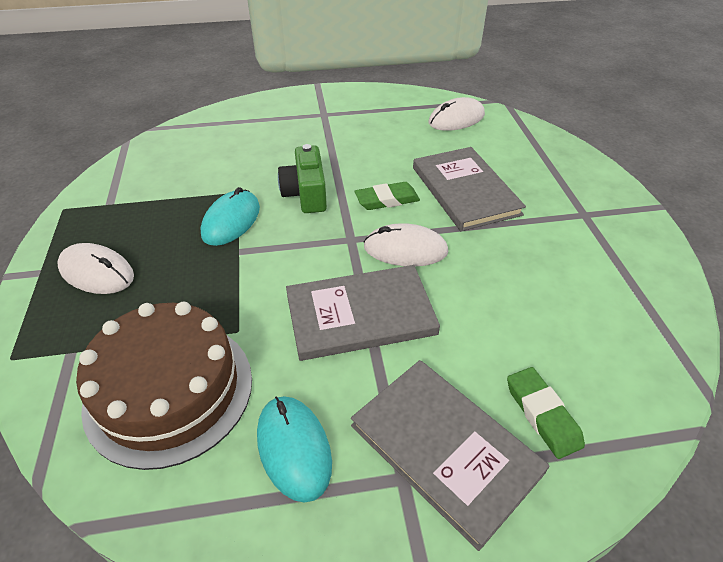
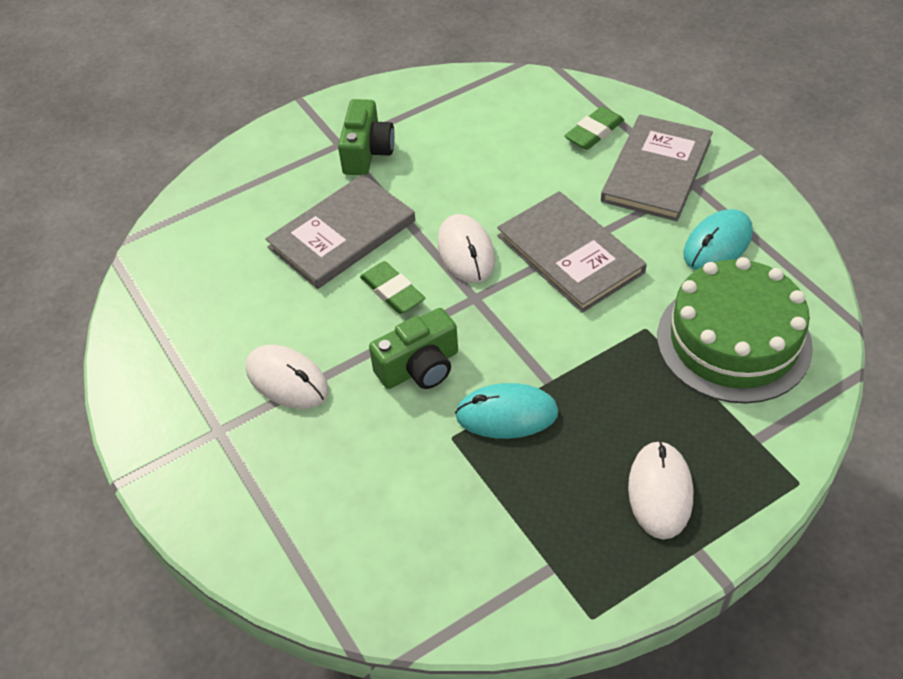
camera: 110 degrees left, 5 degrees up
brown cake [76,302,252,470] -> green cake [657,257,813,403]
white mouse [429,97,485,131] -> white mouse moved to [246,345,329,409]
none -> green camera [338,99,395,175]

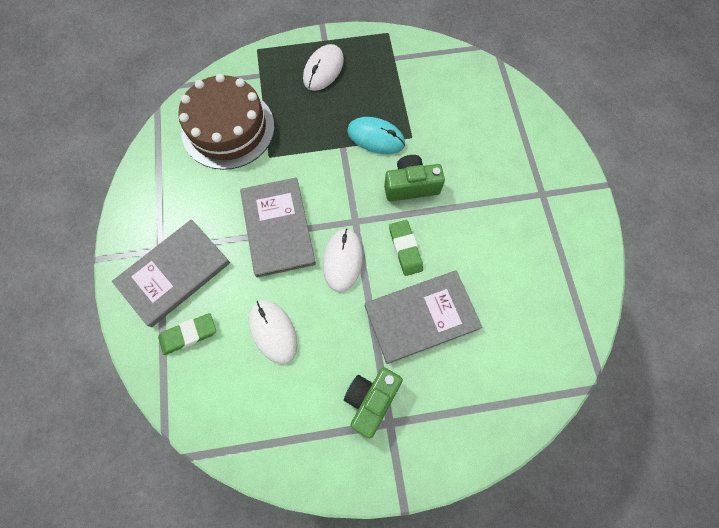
camera: 160 degrees left, 20 degrees up
white mouse [246,345,329,409] -> white mouse moved to [249,300,297,364]
green cake [657,257,813,403] -> brown cake [178,74,274,170]
turquoise mouse [683,209,753,270] -> none

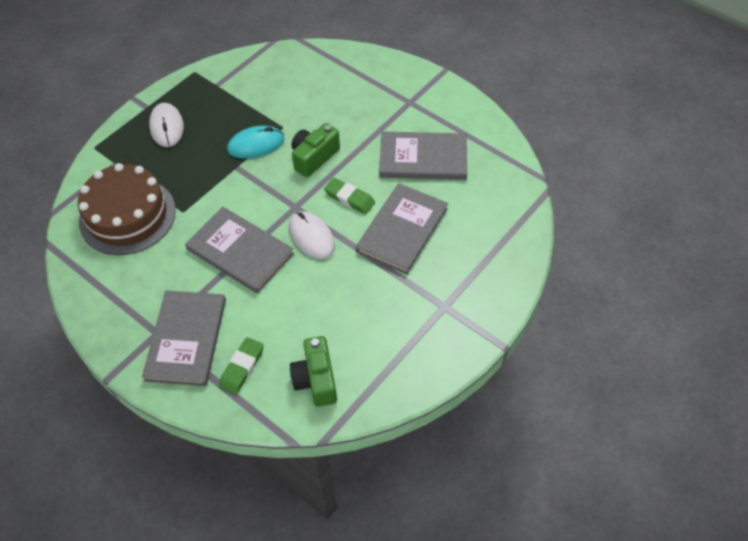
camera: 40 degrees left, 15 degrees down
white mouse [249,300,297,364] -> none
green camera [344,367,403,438] -> green camera moved to [290,336,337,407]
none -> grey book [379,132,467,180]

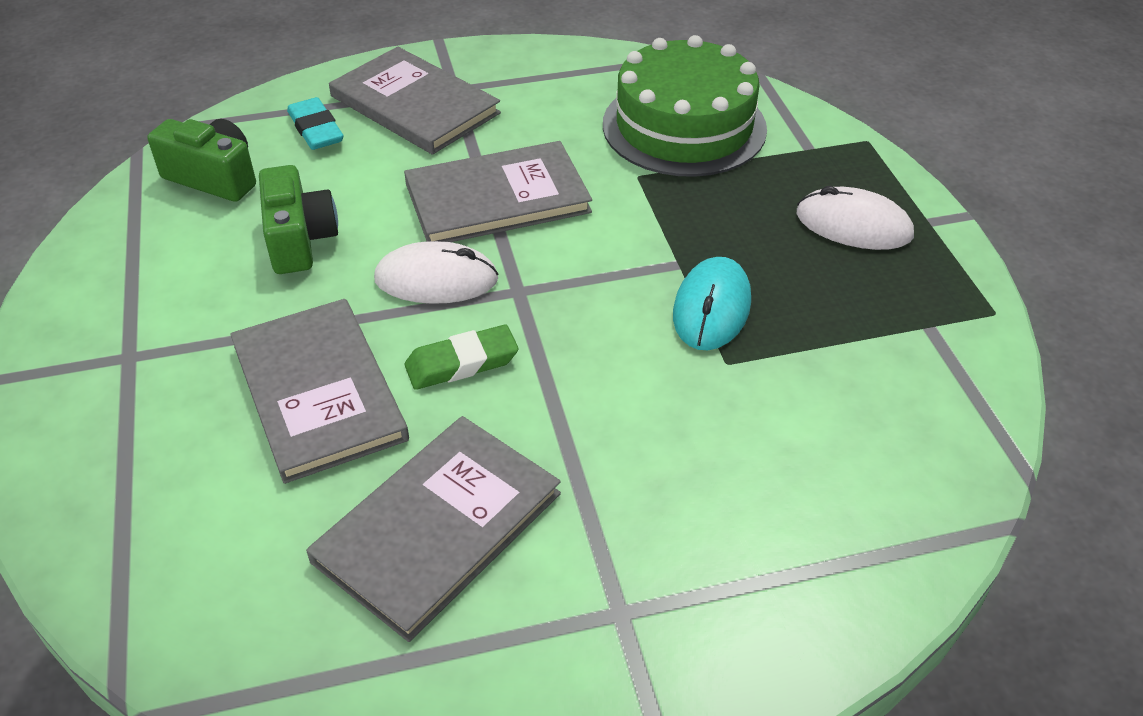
camera: 125 degrees right, 10 degrees down
brown cake [78,163,176,255] -> green cake [603,35,767,177]
green eraser [219,337,264,395] -> turquoise eraser [287,97,344,150]
green camera [291,123,340,177] -> green camera moved to [259,165,338,274]

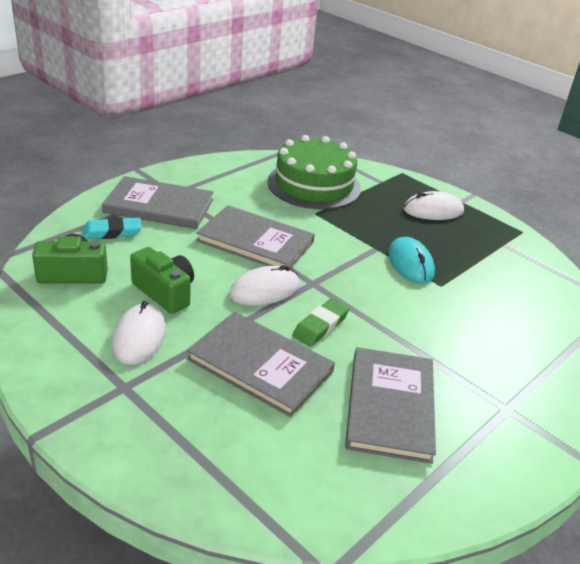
camera: 35 degrees left, 10 degrees down
turquoise eraser [287,97,344,150] -> turquoise eraser turned 45 degrees counterclockwise [82,217,142,239]
grey book [404,141,592,242] -> grey book turned 75 degrees clockwise [196,205,315,269]
none -> white mouse [112,301,166,365]

